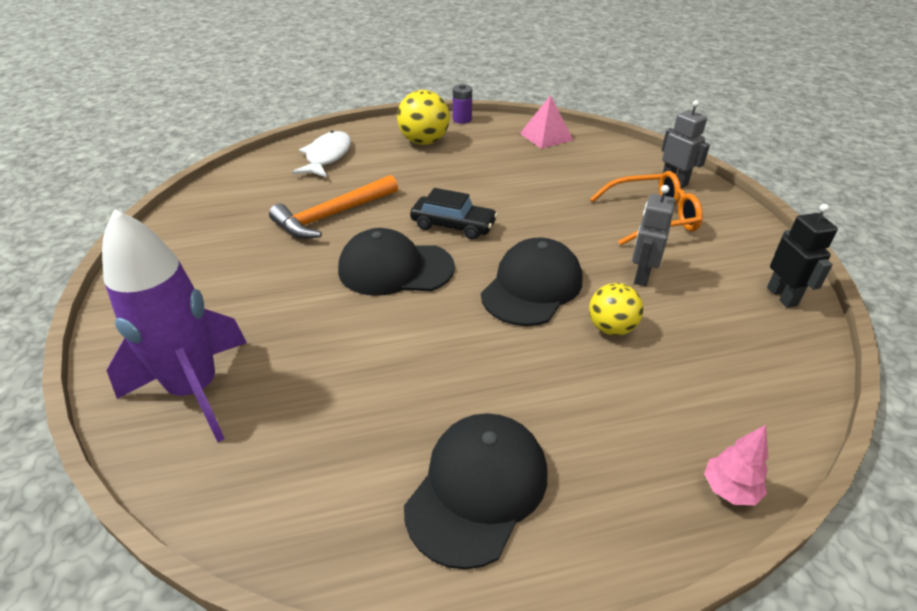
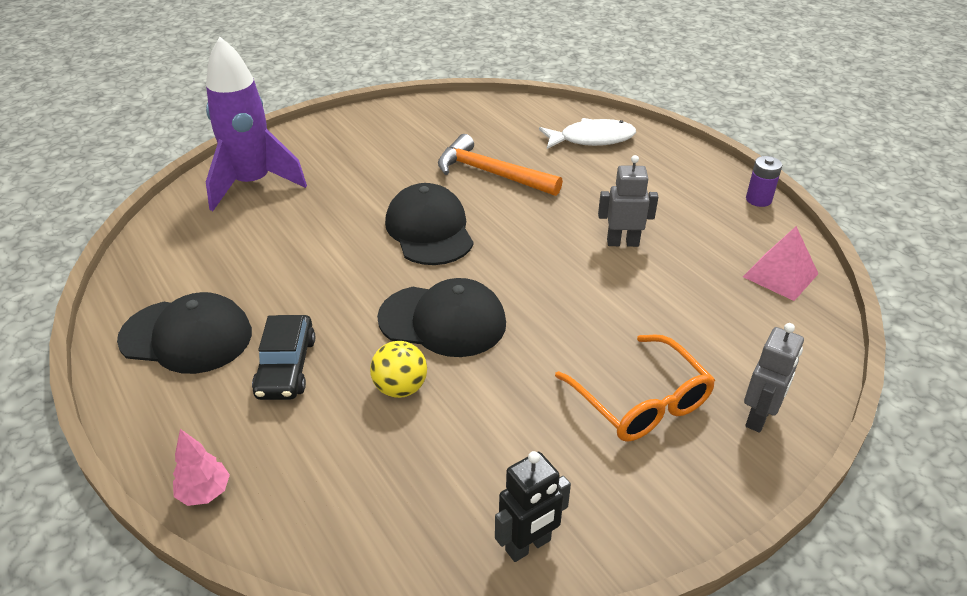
camera: 70 degrees right, 0 degrees up
yellow ball [397,90,450,145] -> none
black car [410,188,498,240] -> black car moved to [252,315,315,400]
grey robot [632,185,676,286] -> grey robot moved to [598,155,658,247]

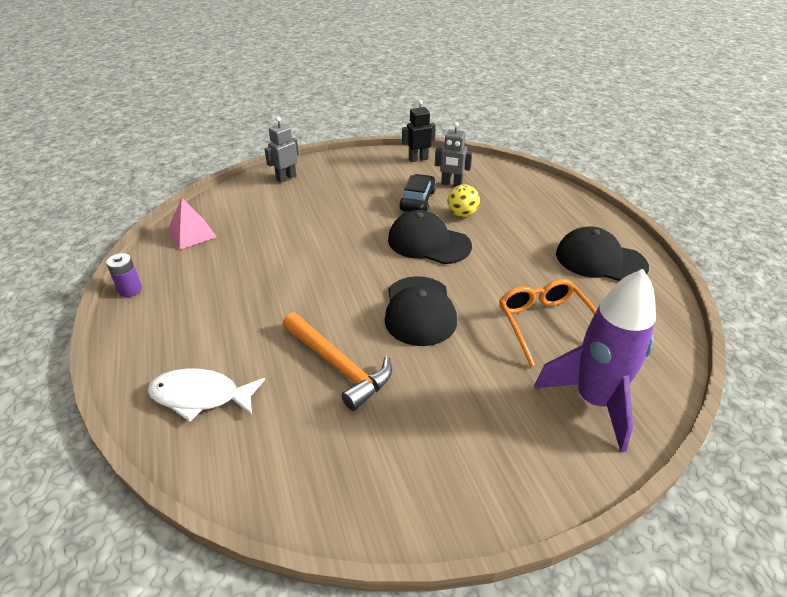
camera: 165 degrees left, 0 degrees up
pink tree [173,429,230,506] -> none
black car [252,315,315,400] -> black car moved to [399,174,436,212]
orange glasses [555,334,715,442] -> orange glasses moved to [499,279,596,367]
grey robot [598,155,658,247] -> grey robot moved to [435,122,472,187]

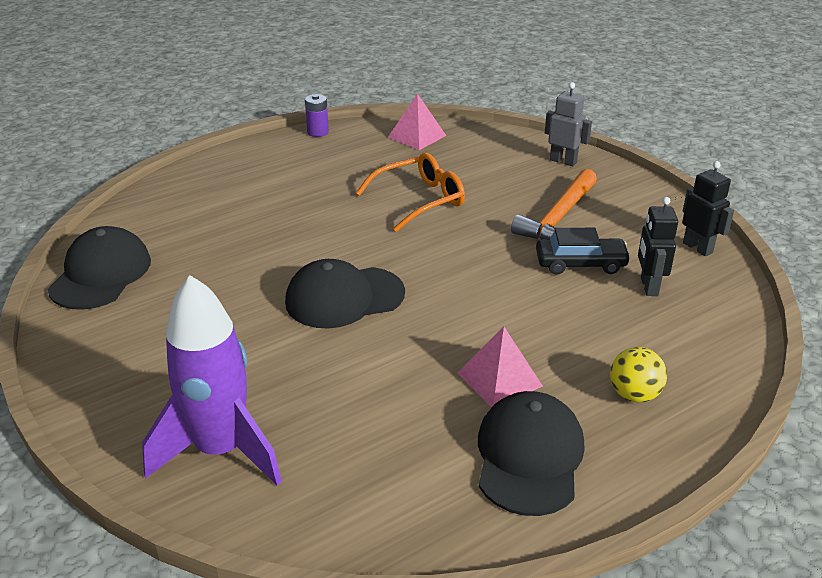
camera: 75 degrees right, 5 degrees down
white fish [148,368,265,422] -> none
orange hammer [282,312,392,411] -> orange hammer moved to [511,169,597,239]
black cap [388,210,472,264] -> black cap moved to [48,226,151,310]
grey robot [435,122,472,187] -> black robot [638,197,678,296]
yellow ball [447,185,480,217] -> yellow ball moved to [610,347,667,402]
orange glasses [499,279,596,367] -> orange glasses moved to [356,153,465,232]
none -> pink pyramid [457,327,543,408]

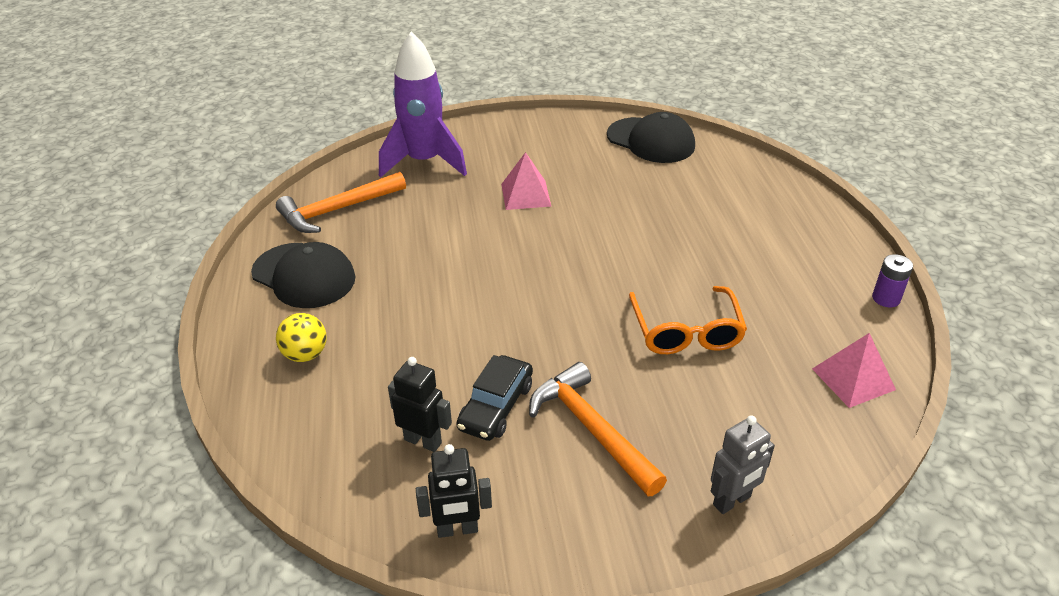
camera: 115 degrees right, 5 degrees up
black cap [285,259,405,328] -> none
pink pyramid [457,327,543,408] -> pink pyramid moved to [501,152,551,210]
none -> orange hammer [276,172,406,233]

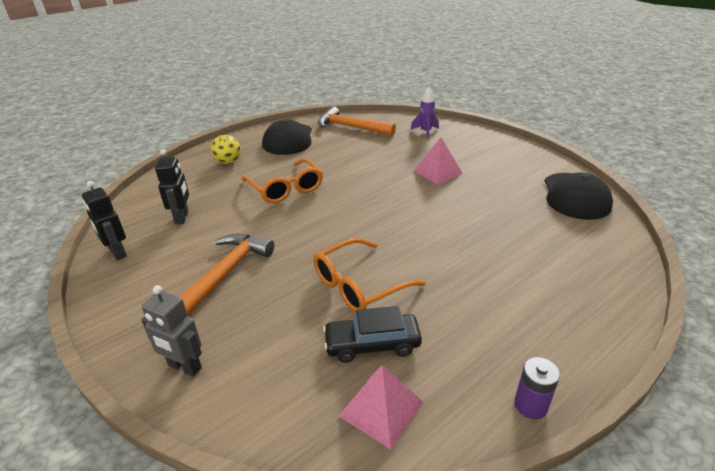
camera: 60 degrees right, 5 degrees down
purple rocket [379,31,467,178] -> purple rocket [411,87,439,139], size x0.48
black car [456,355,533,441] -> black car moved to [323,306,422,363]
none -> orange glasses [242,158,323,203]

